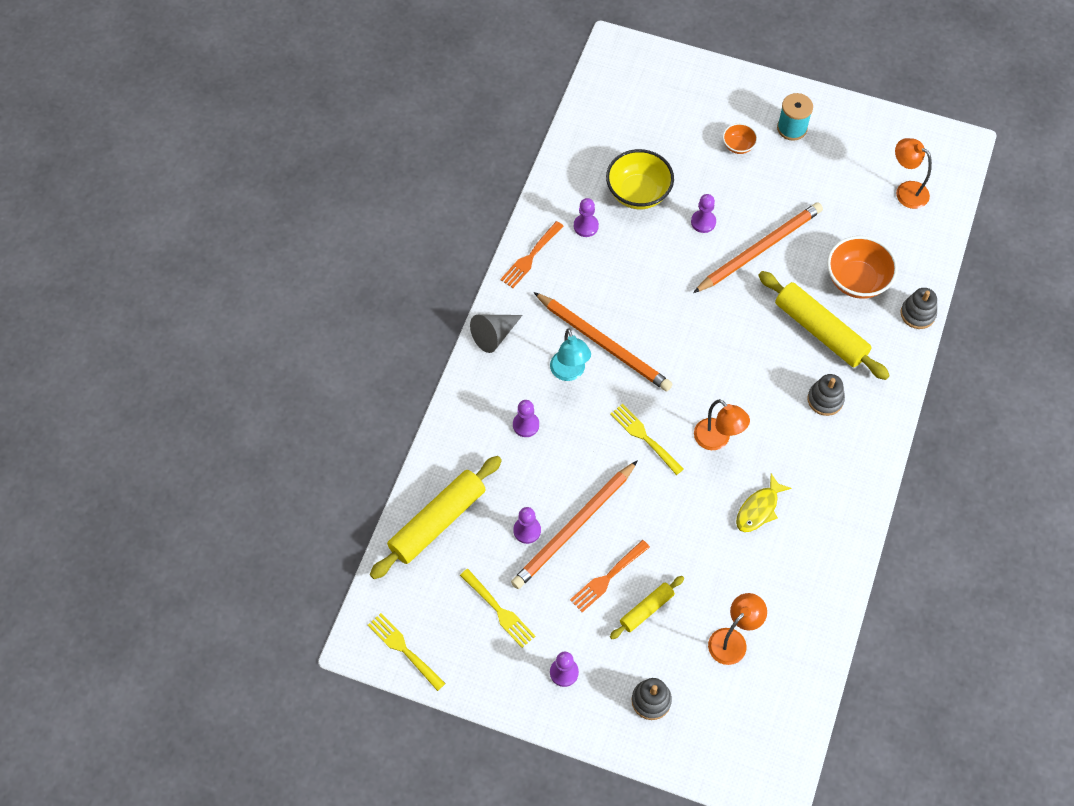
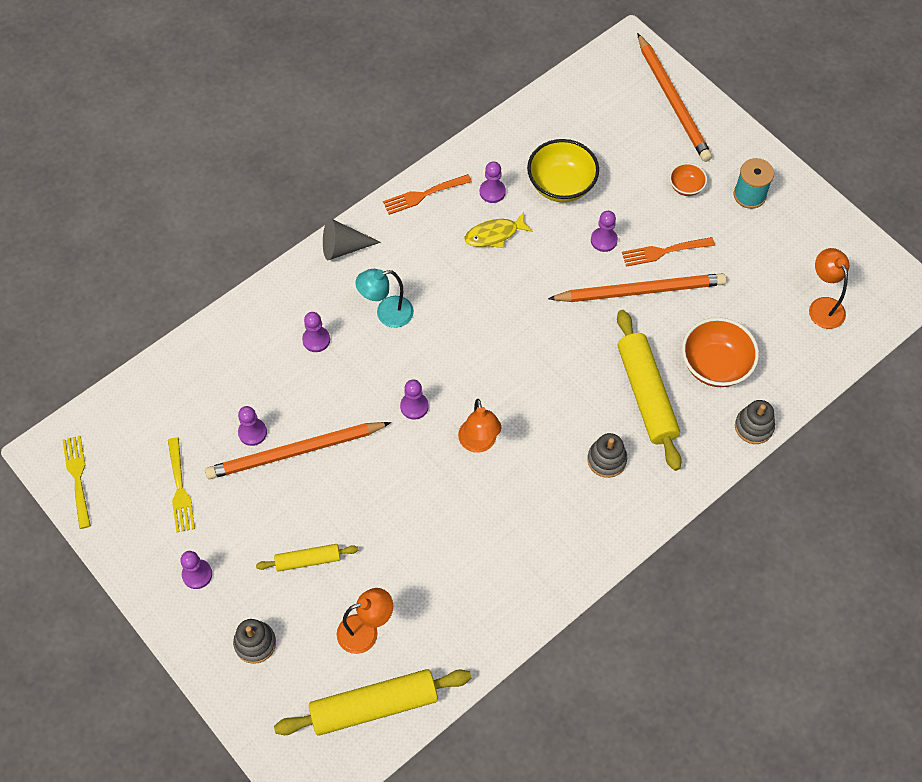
camera: 30 degrees right, 0 degrees up
yellow rolling pin [370,456,502,579] -> yellow rolling pin moved to [274,669,471,736]
orange pencil [534,292,672,391] -> orange pencil moved to [637,33,712,162]
turquoise lamp [550,328,591,381] -> turquoise lamp turned 60 degrees clockwise [355,269,414,328]
orange fork [570,540,650,612] -> orange fork moved to [622,237,715,267]
yellow fork [610,404,684,475] -> purple pawn [400,380,429,420]
yellow fish [736,474,792,532] -> yellow fish moved to [464,212,533,248]

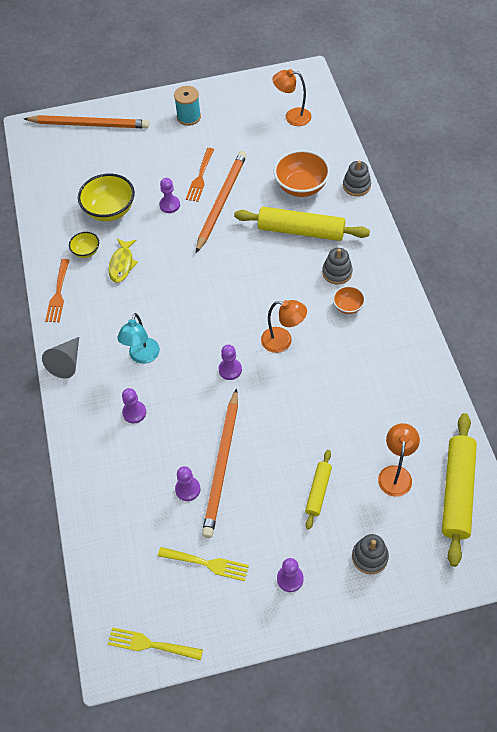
camera: 60 degrees left, 5 degrees down
purple pawn [480,161,506,203] -> yellow bowl [69,232,99,258]
orange bowl [669,163,707,196] -> orange bowl moved to [333,286,365,314]

